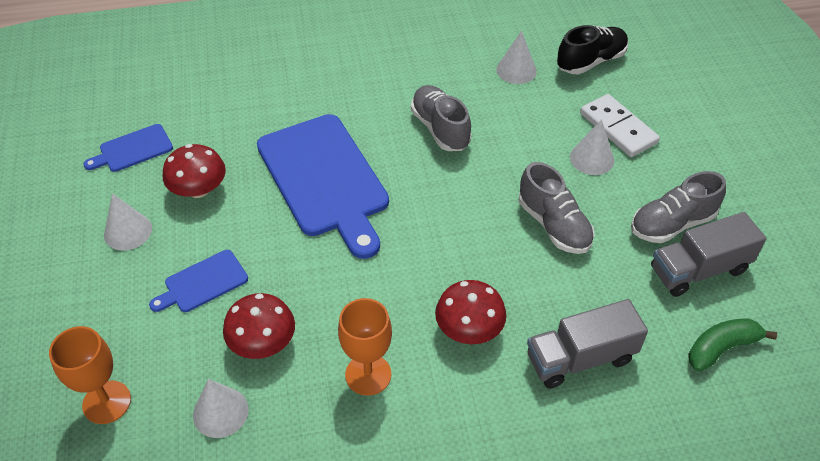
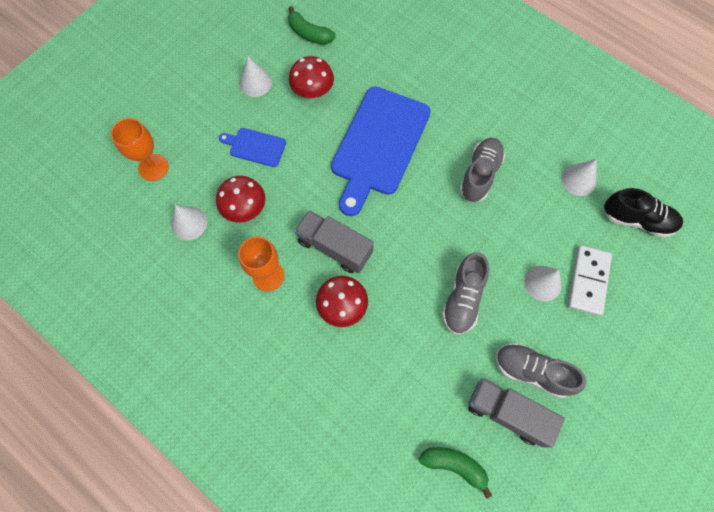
camera: 50 degrees right, 20 degrees up
blue cutting board [83,124,173,172] -> green banana [288,6,336,45]
grey truck [527,299,648,389] -> grey truck moved to [295,210,374,273]

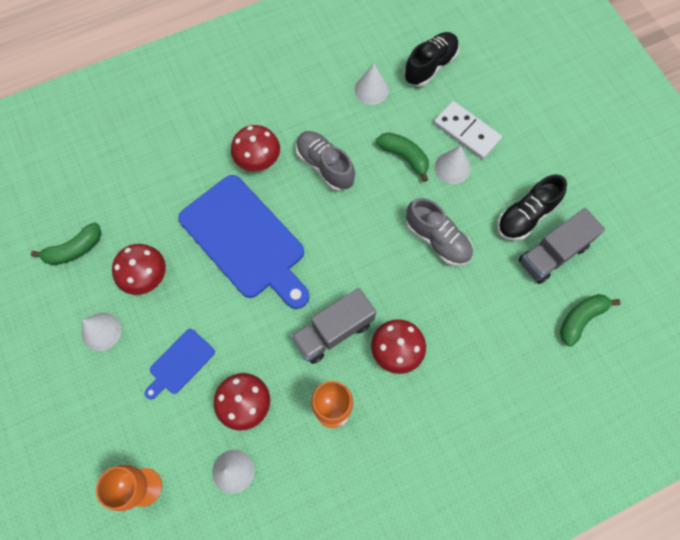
camera: 65 degrees left, 0 degrees up
grey shoe [496,343,586,398] -> black shoe [497,174,567,241]
none -> red mushroom [231,125,280,171]
none -> green banana [376,132,429,182]

